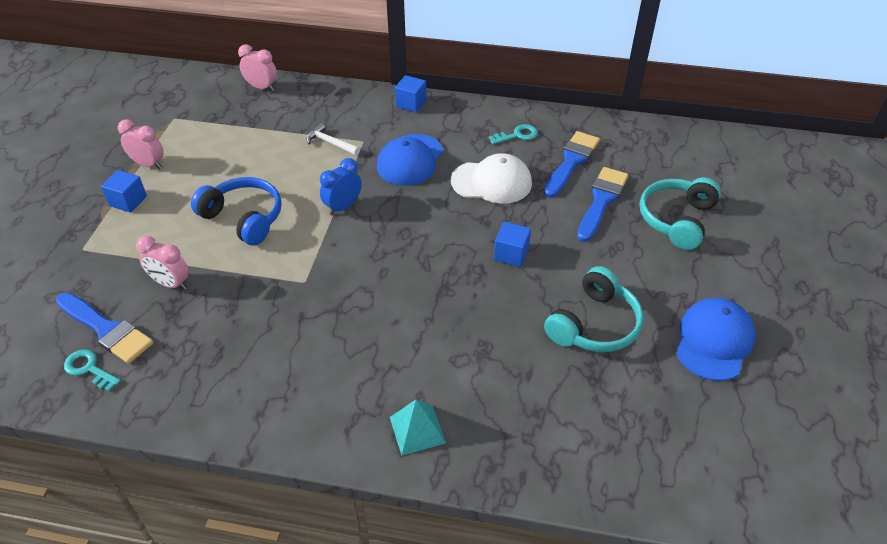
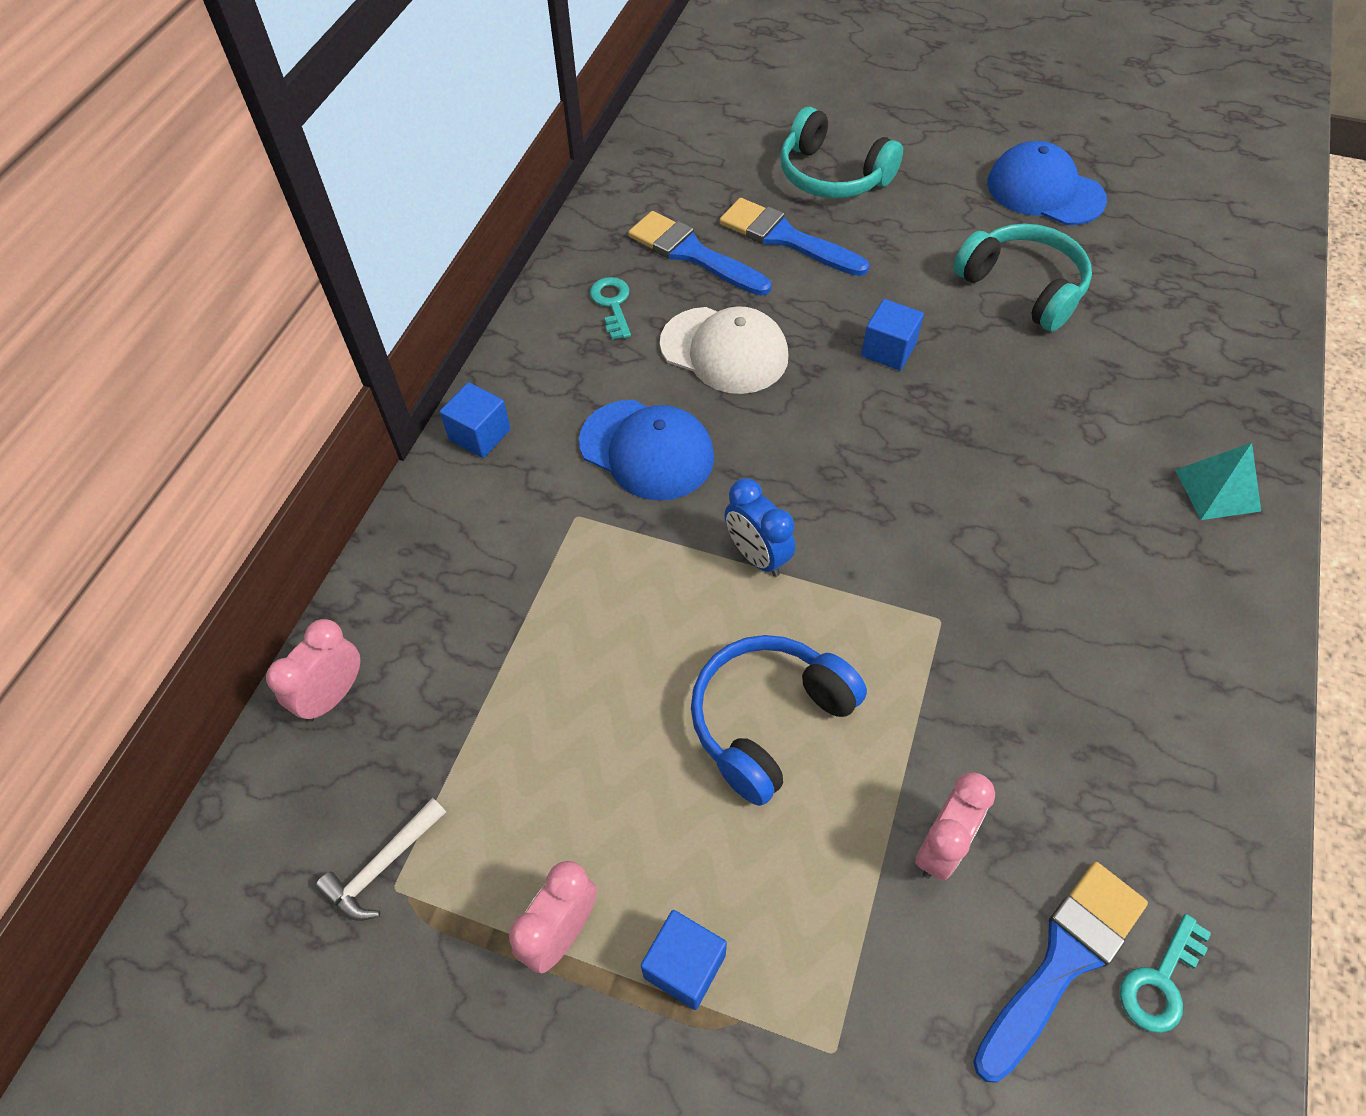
camera: 80 degrees left, 10 degrees up
white hammer [306,123,360,155] -> white hammer moved to [316,798,446,921]
white cap [451,153,532,204] -> white cap turned 105 degrees clockwise [660,306,788,394]

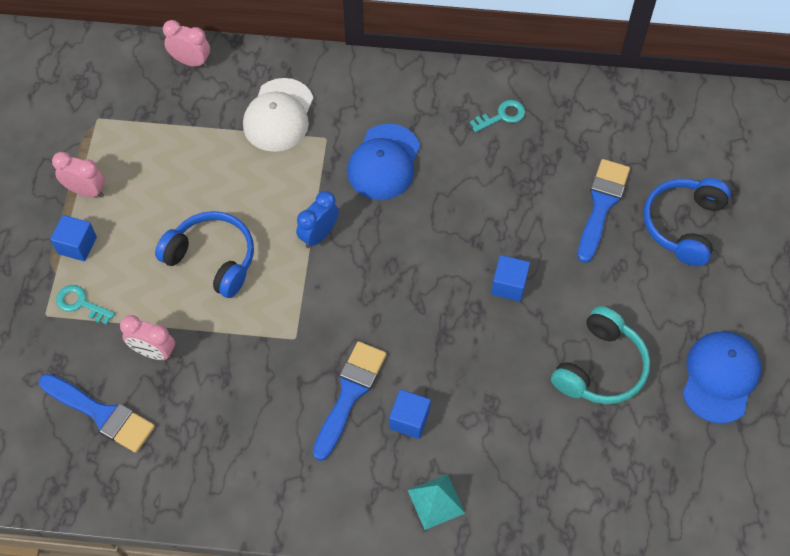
camera: 75 degrees right, 5 degrees up
white hammer [316,798,446,921] -> none
blue cube [440,382,511,458] -> blue cube moved to [389,390,431,439]
blue brush [628,211,771,296] -> blue brush moved to [313,341,386,461]
white cap [660,306,788,394] -> white cap moved to [243,78,313,152]
turquoise headphones [780,107,903,198] -> blue headphones [643,178,731,266]
turquoise key [1120,914,1211,1033] -> turquoise key moved to [56,285,115,325]

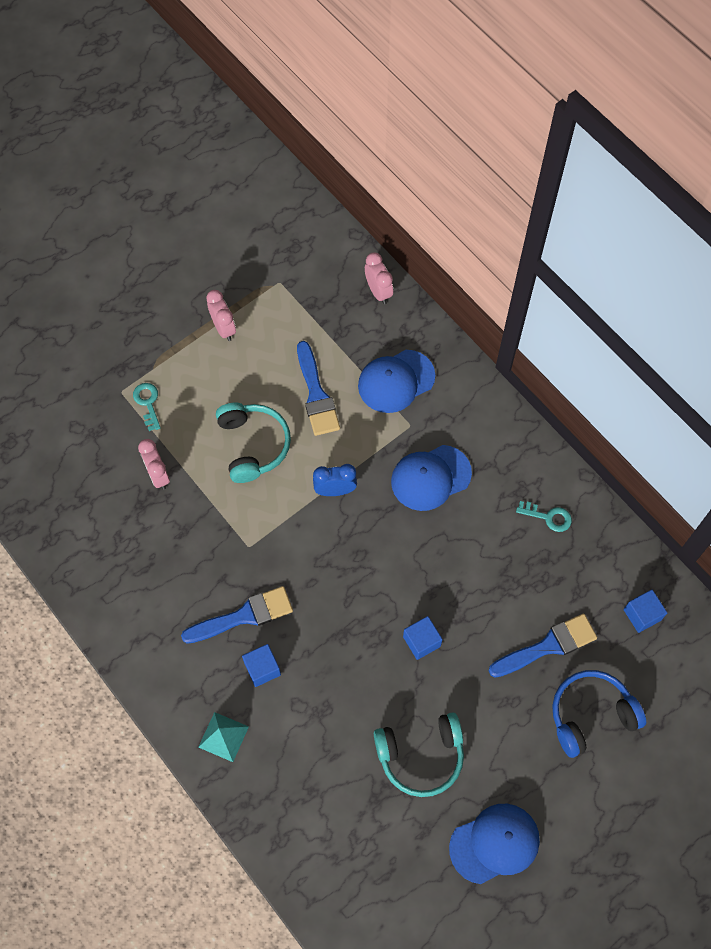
camera: 45 degrees right, 5 degrees up
blue brush [39,374,155,453] -> blue brush moved to [297,341,340,436]
blue cube [50,215,97,261] -> blue cube moved to [624,590,667,633]
blue headphones [155,211,254,298] -> turquoise headphones [216,403,291,483]
white cap [243,78,313,152] -> blue cap [358,350,435,413]

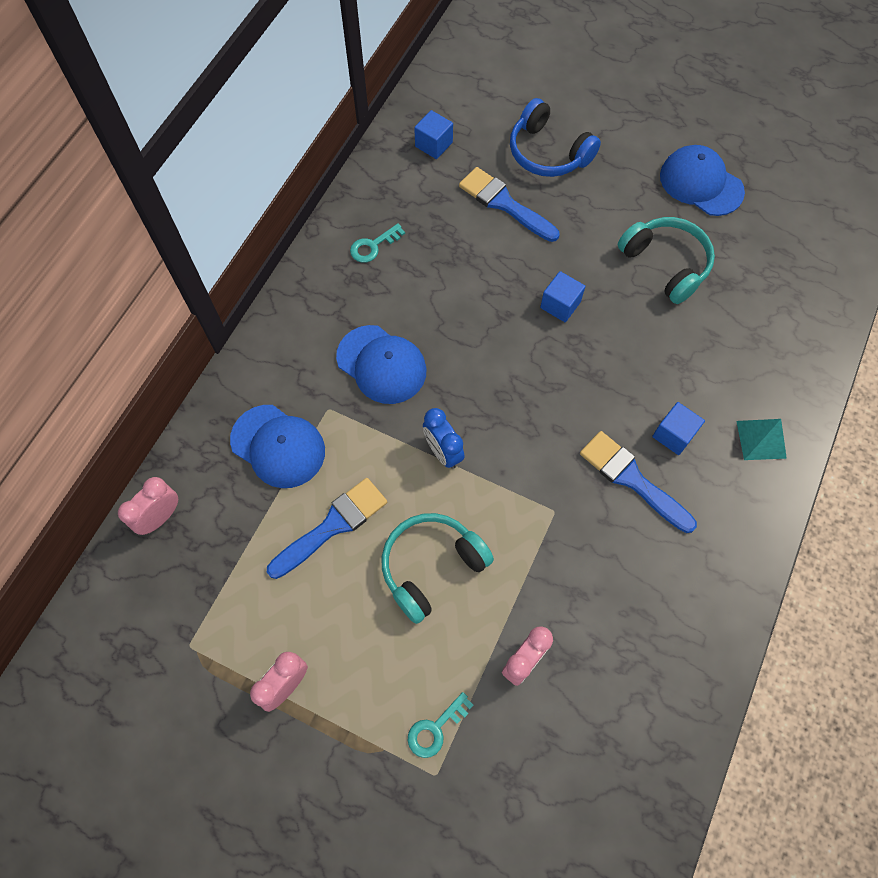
camera: 115 degrees left, 0 degrees up
turquoise key [516,501,572,532] -> turquoise key turned 120 degrees counterclockwise [350,223,405,263]

